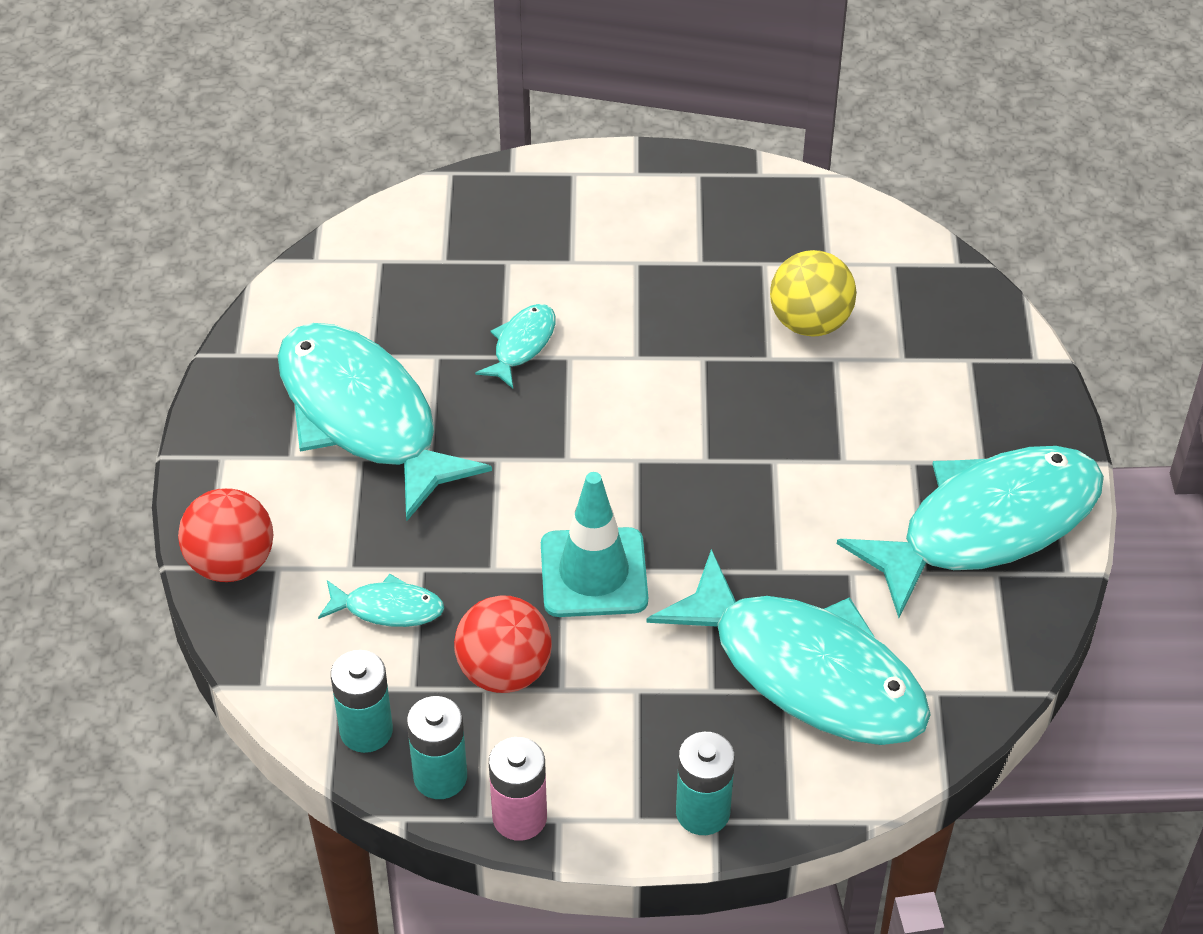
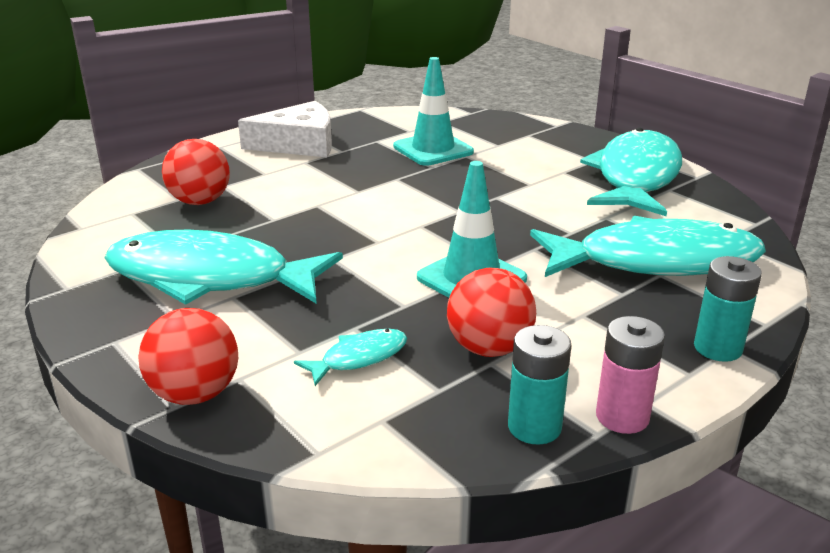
camera: 40 degrees left, 20 degrees down
turquoise battery [331,650,393,753] -> none
turquoise fish [475,304,555,388] -> none
yellow ball [770,250,857,337] -> turquoise traffic cone [393,57,474,166]
none -> red ball [162,139,230,205]
none -> white cheese [238,101,332,157]

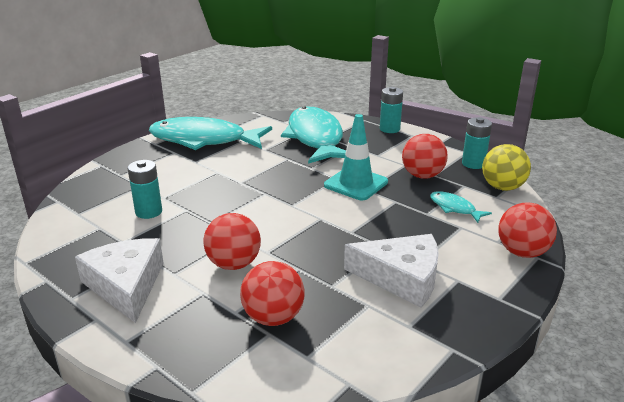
camera: 100 degrees left, 0 degrees up
turquoise fish [104,230,343,305] -> white cheese [344,234,439,308]
turquoise traffic cone [393,57,474,166] -> turquoise battery [128,160,162,219]
pink battery [596,316,665,434] -> none
none -> red ball [203,213,261,270]
none -> yellow ball [482,144,531,191]

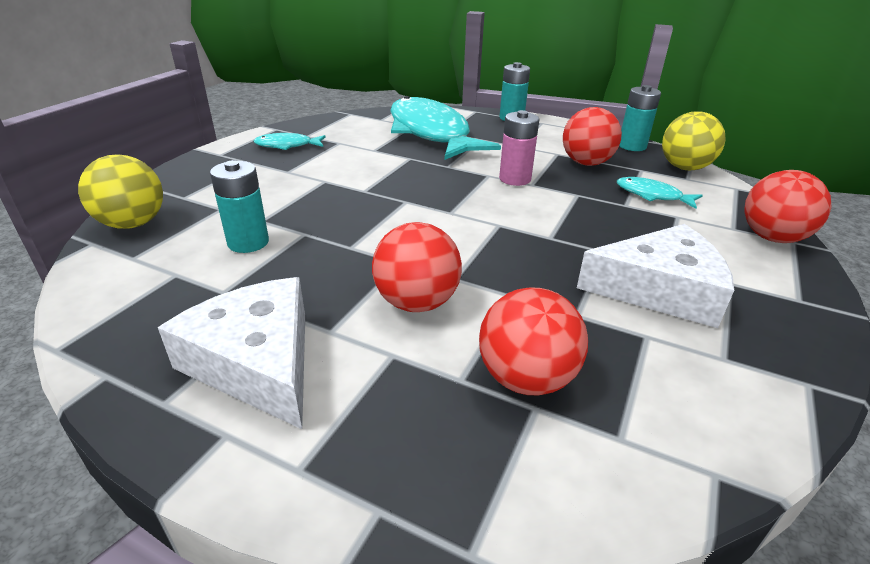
camera: 15 degrees left, 5 degrees up
turquoise fish [149,117,272,150] -> turquoise fish [254,133,326,150], size x0.43
turquoise traffic cone [324,114,388,200] -> pink battery [499,110,539,186]
none -> yellow ball [78,154,163,229]

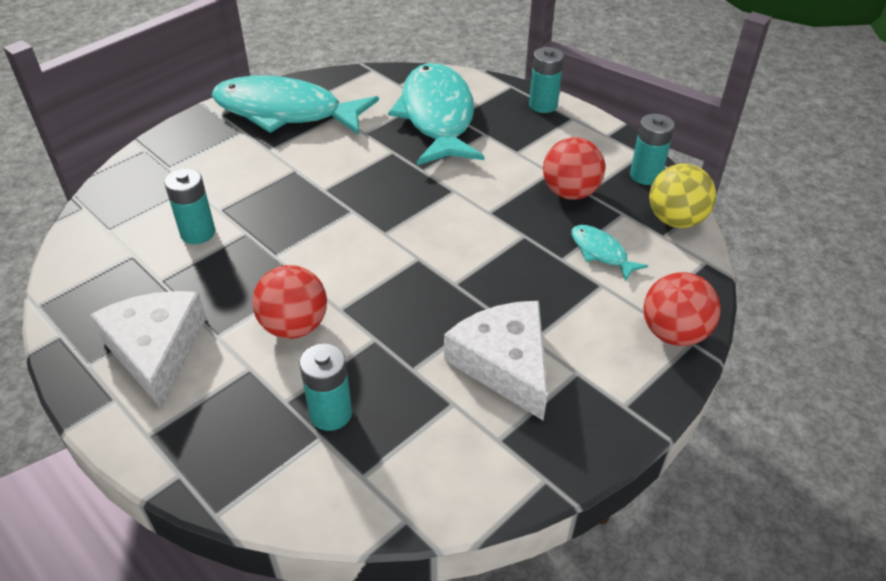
camera: 20 degrees right, 10 degrees up
yellow ball [78,154,163,229] -> none
turquoise fish [254,133,326,150] -> turquoise fish [212,75,379,135], size x2.34
red ball [479,288,588,395] -> turquoise battery [299,343,352,431]
pink battery [499,110,539,186] -> none
white cheese [577,224,734,328] -> white cheese turned 135 degrees counterclockwise [444,301,547,421]

